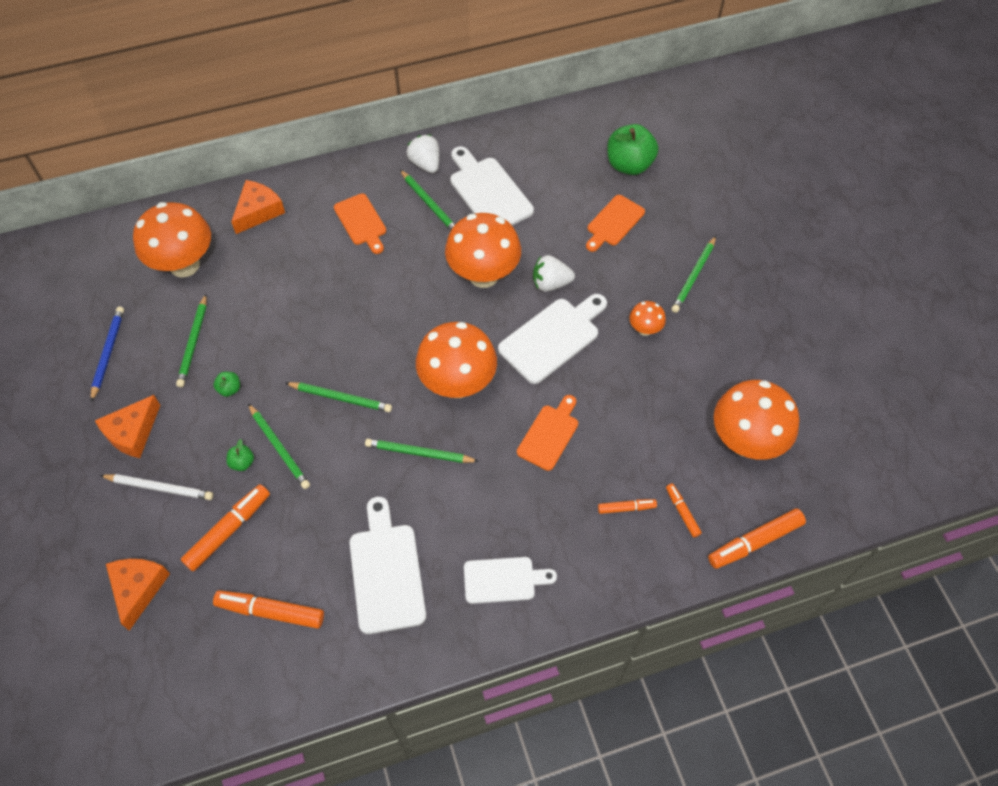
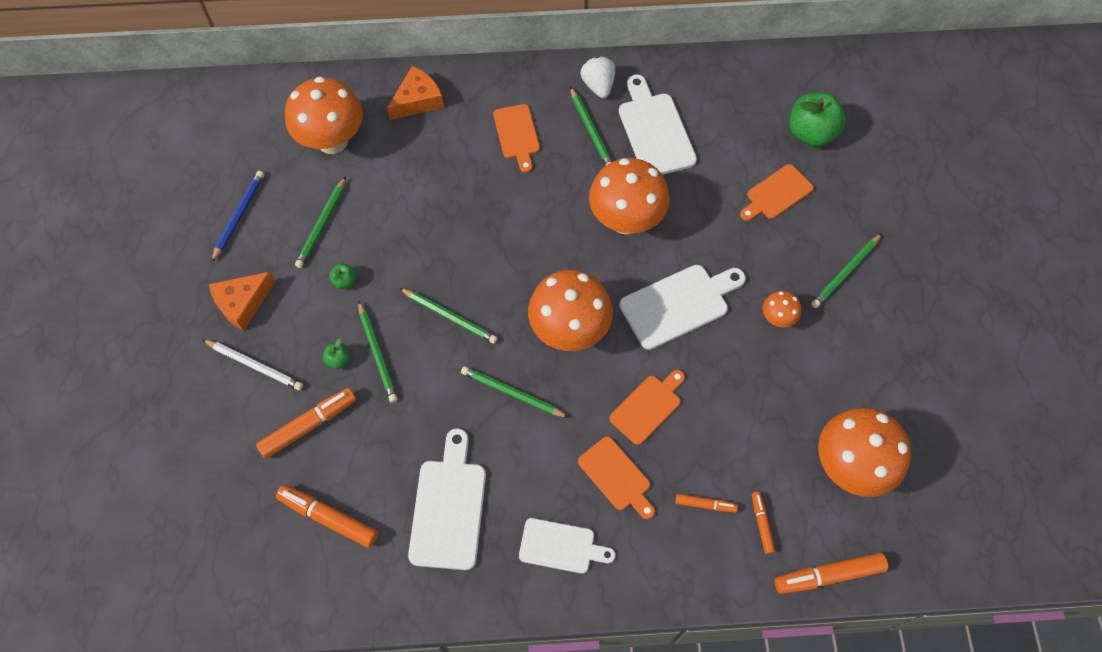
camera: 15 degrees right, 5 degrees up
orange cheese [106,559,170,631] -> none
white strawberry [533,255,575,292] -> none
none -> orange cutting board [578,436,655,519]

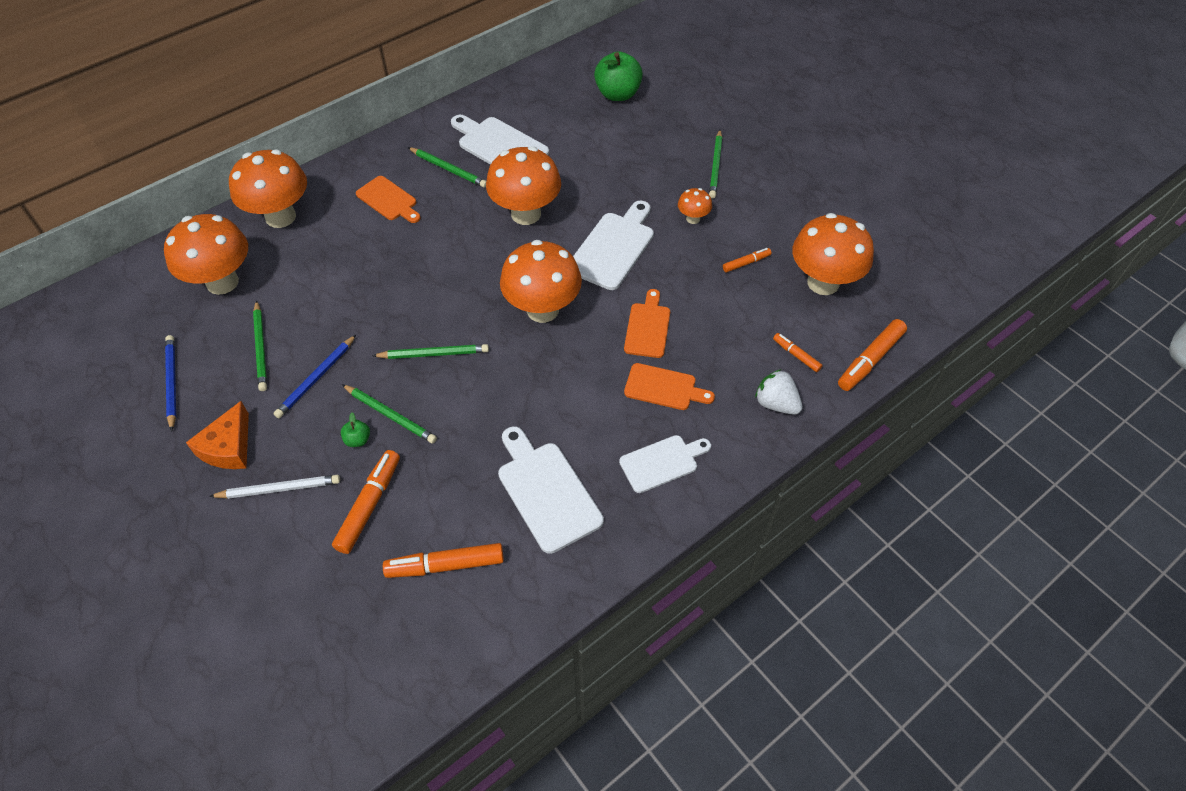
camera: 35 degrees left, 10 degrees down
green apple [329,263,356,289] -> blue pencil [274,335,356,418]
orange cheese [387,66,444,120] -> orange mushroom [229,149,307,228]
green pencil [461,366,569,418] -> none
white strawberry [580,56,615,98] -> white strawberry moved to [755,369,802,415]
orange marker [676,494,738,512] -> orange marker moved to [723,248,771,272]
orange cutting board [740,164,814,221] -> none

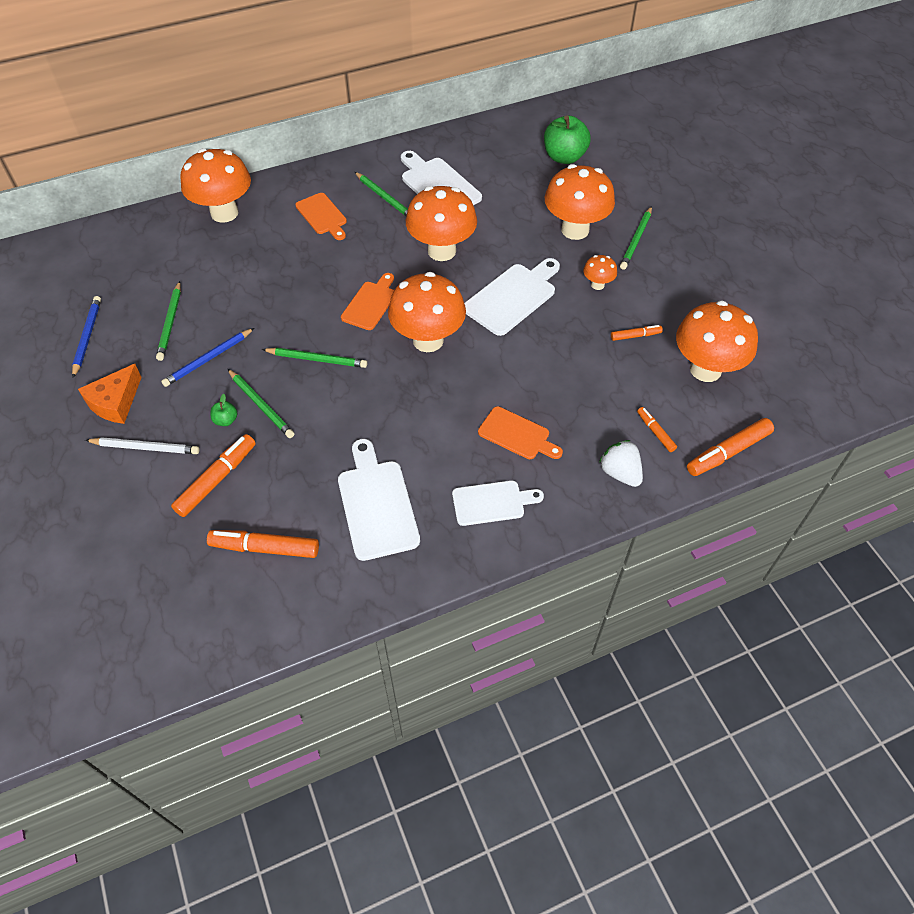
camera: 15 degrees right, 0 degrees up
orange mushroom [164,214,248,295] -> orange mushroom moved to [545,164,615,240]
orange cutting board [624,289,670,358] -> orange cutting board moved to [341,273,394,330]

